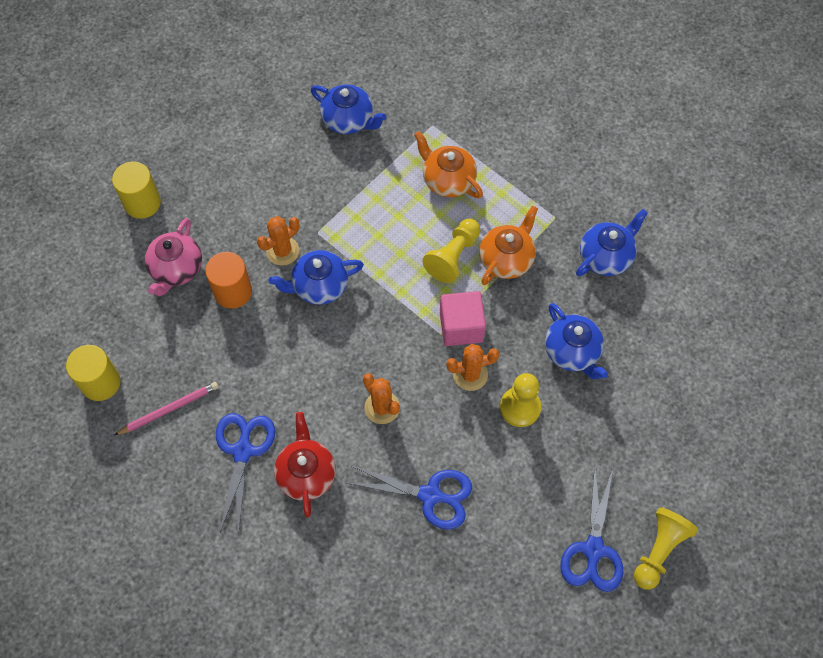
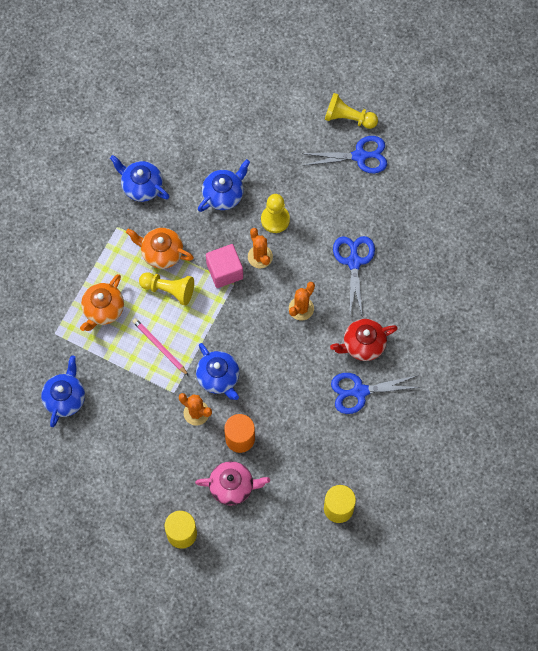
camera: 105 degrees left, 5 degrees up
pink pencil [114,382,219,435] -> pink pencil moved to [132,318,189,376]

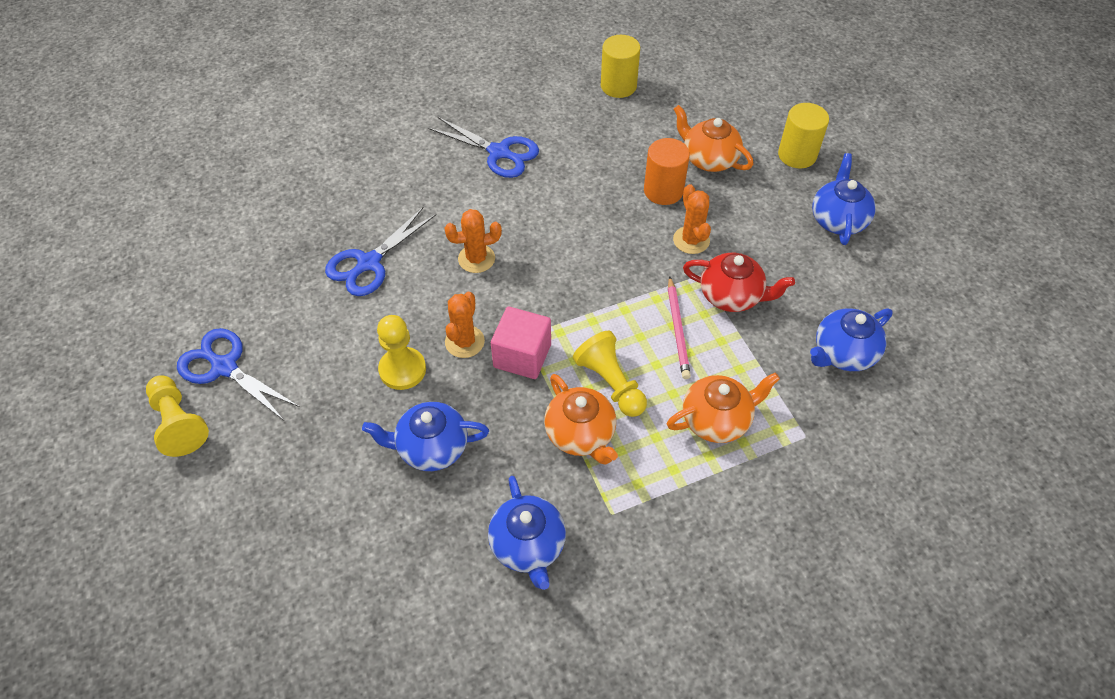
camera: 140 degrees left, 15 degrees down
pink teapot [195,461,270,506] -> orange teapot [674,105,753,172]
blue teapot [196,343,239,400] -> blue teapot moved to [812,153,876,245]
red teapot [330,319,398,361] -> red teapot moved to [683,253,795,312]

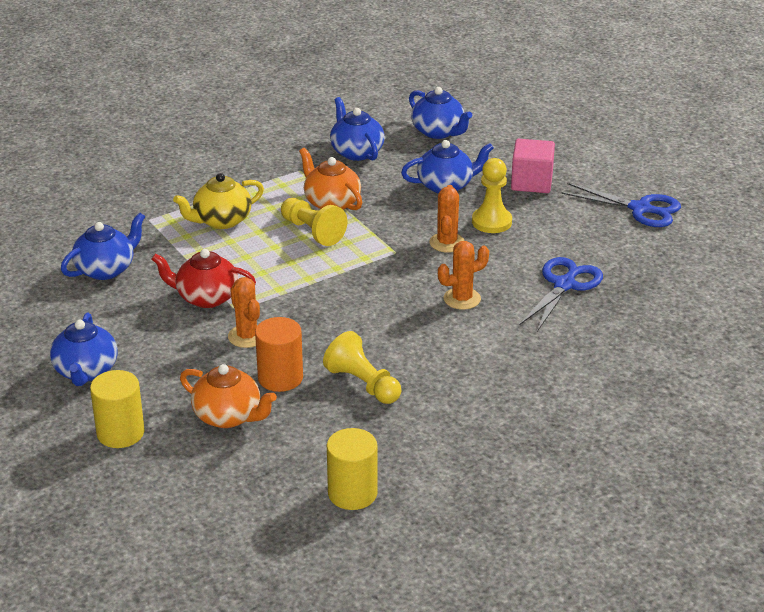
camera: 170 degrees right, 20 degrees down
yellow pawn [146,375,209,457] -> yellow pawn moved to [323,331,401,404]
blue scissors [428,117,539,178] -> none
pink cube [491,306,551,379] -> pink cube moved to [511,139,555,193]
orange teapot [667,372,780,443] -> yellow teapot [173,173,264,229]
pink pencil [668,276,691,379] -> none
none -> blue teapot [409,87,472,139]

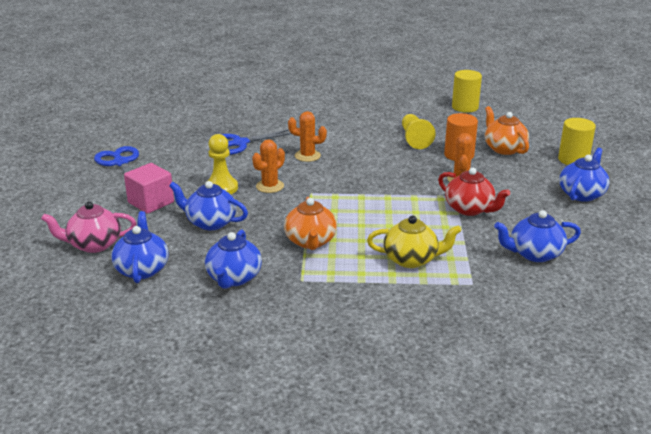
camera: 145 degrees left, 5 degrees down
yellow pawn [281,198,347,246] -> none
none -> pink teapot [41,201,136,253]

